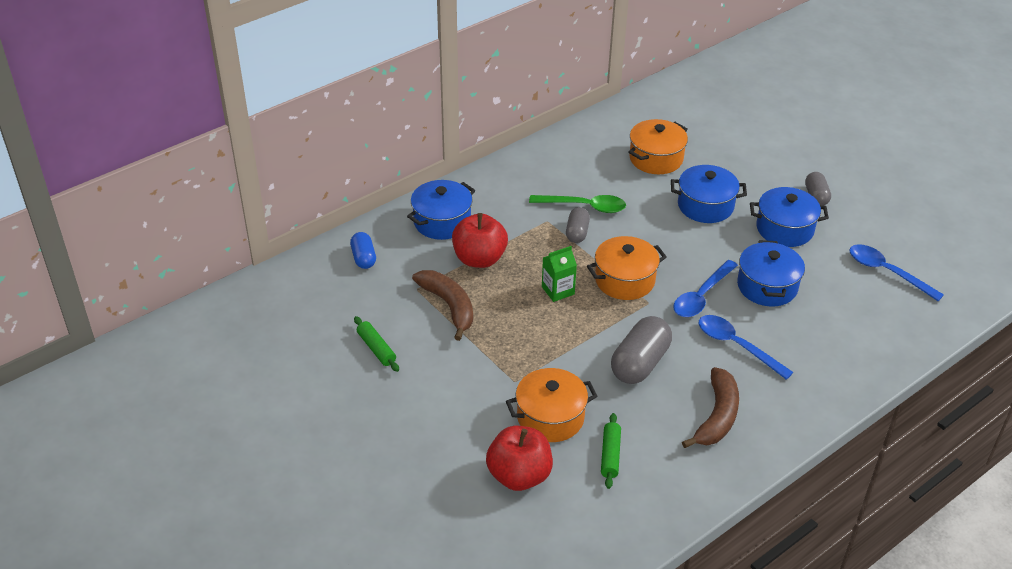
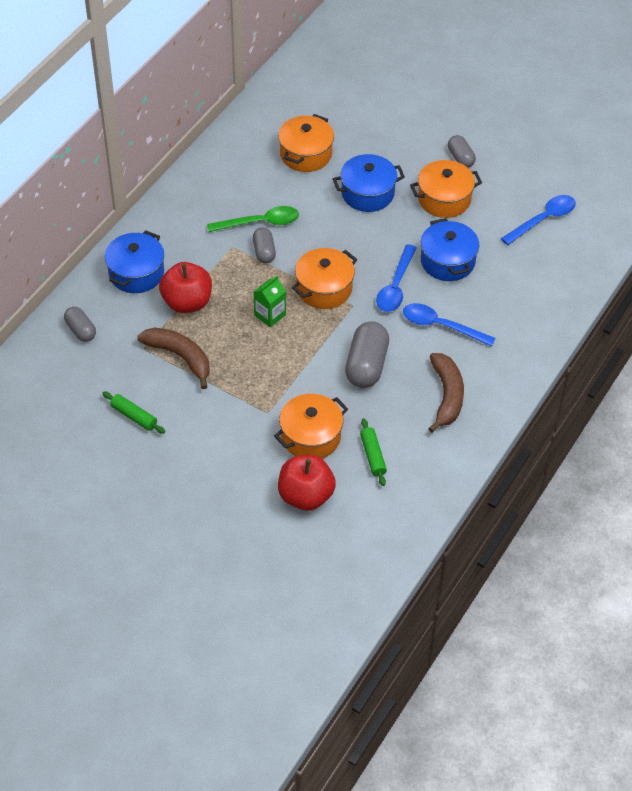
camera: 20 degrees left, 10 degrees up
blue capsule [350,232,376,269] -> grey capsule [64,307,96,342]
blue pot [750,187,829,247] -> orange pot [410,160,482,218]
blue spoon [849,244,944,301] -> blue spoon turned 120 degrees clockwise [501,195,576,245]

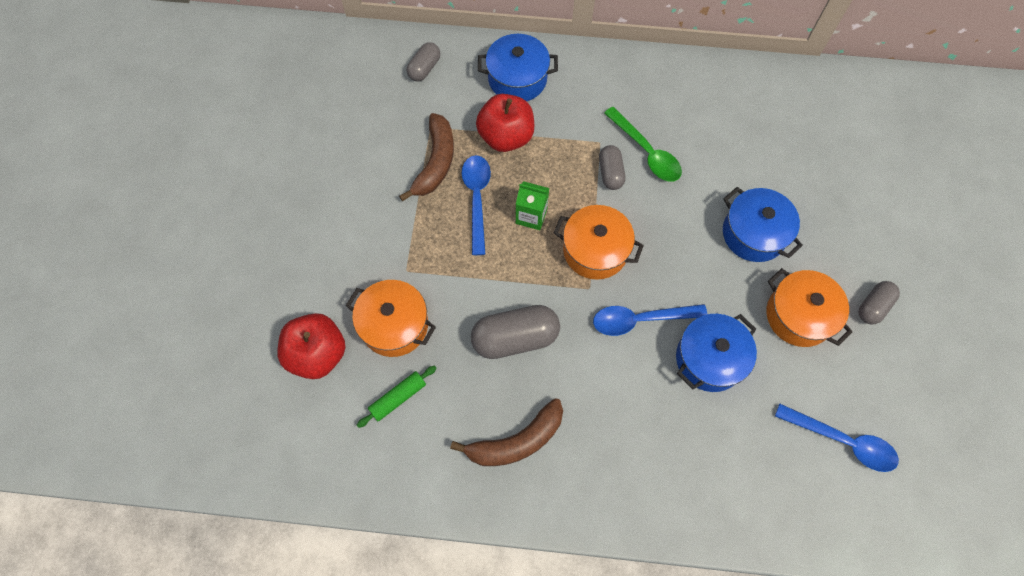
camera: 65 degrees right, 15 degrees up
green rolling pin [102,391,165,434] -> none
grey capsule [253,228,276,263] -> grey capsule turned 60 degrees counterclockwise [599,145,625,190]
orange pot [278,114,334,172] -> none
blue spoon [403,303,495,347] -> blue spoon moved to [462,155,491,255]

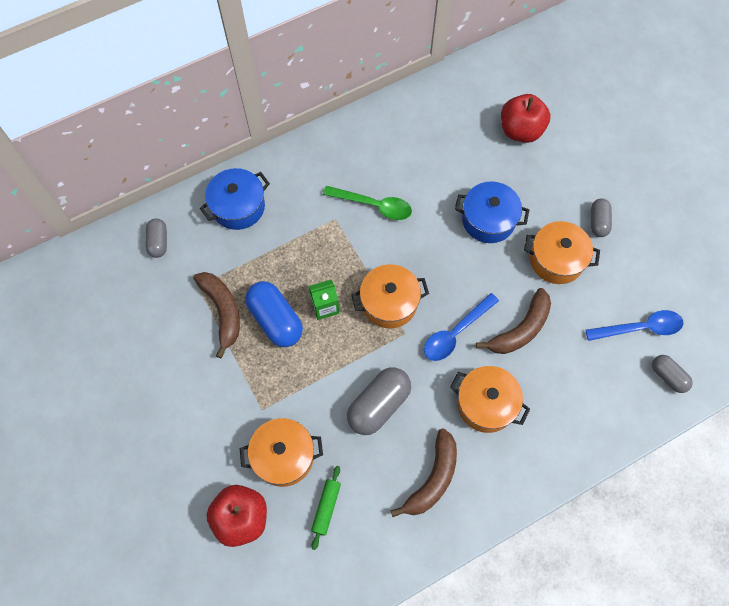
camera: 35 degrees left, 0 degrees up
blue spoon [462,155,491,255] -> blue capsule [245,281,303,347]
red apple [476,94,534,152] -> red apple moved to [501,94,551,143]
grey capsule [599,145,625,190] -> grey capsule moved to [652,355,693,393]
blue pot [676,314,757,392] -> brown banana [476,288,551,354]
none -> orange pot [450,366,530,433]

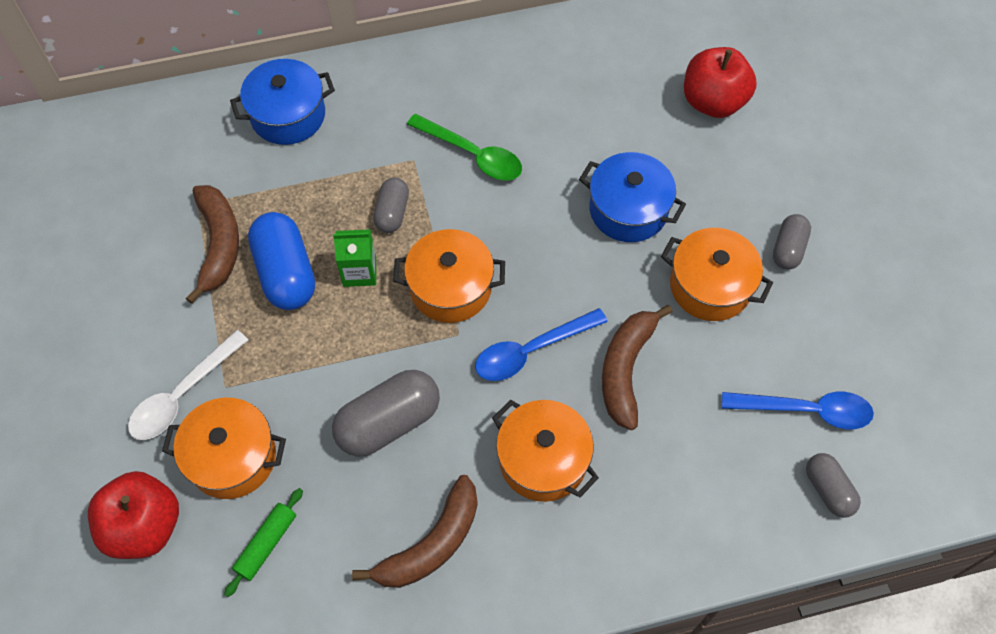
camera: 15 degrees right, 5 degrees down
grey capsule [146,218,167,258] -> grey capsule moved to [373,177,409,233]
brown banana [476,288,551,354] -> brown banana turned 135 degrees clockwise [602,305,673,430]
none -> white spoon [128,330,248,440]

